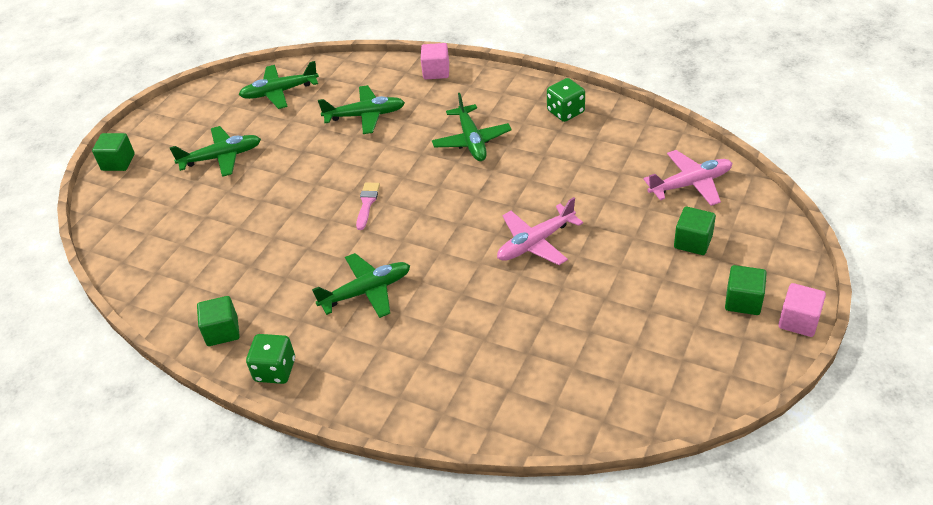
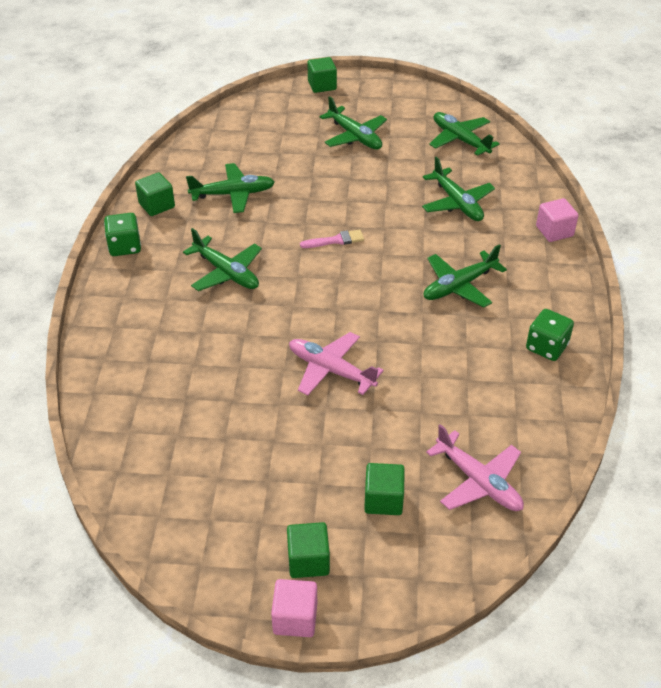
camera: 65 degrees right, 0 degrees up
none -> green plane [186,163,275,213]

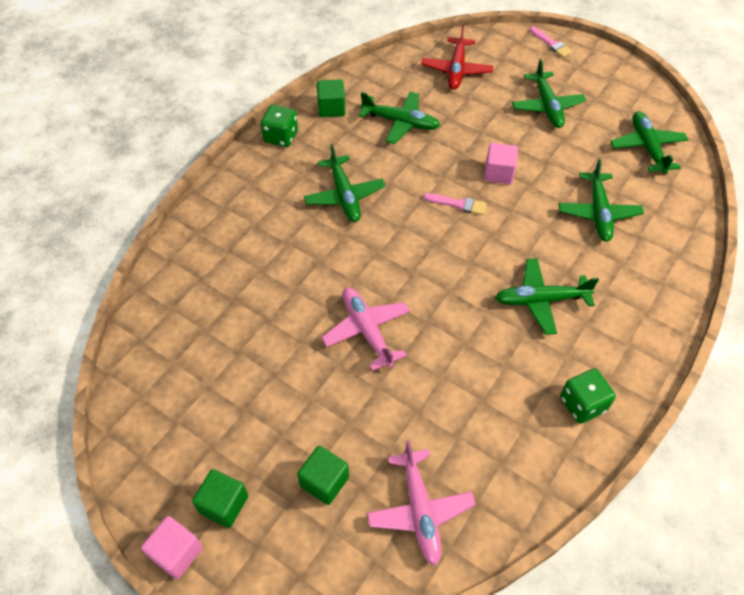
camera: 30 degrees right, 10 degrees up
green cube [308,57,337,93] -> pink brush [530,26,573,58]
pink cube [536,198,579,242] -> pink cube moved to [484,143,518,184]
none -> red plane [421,24,493,90]

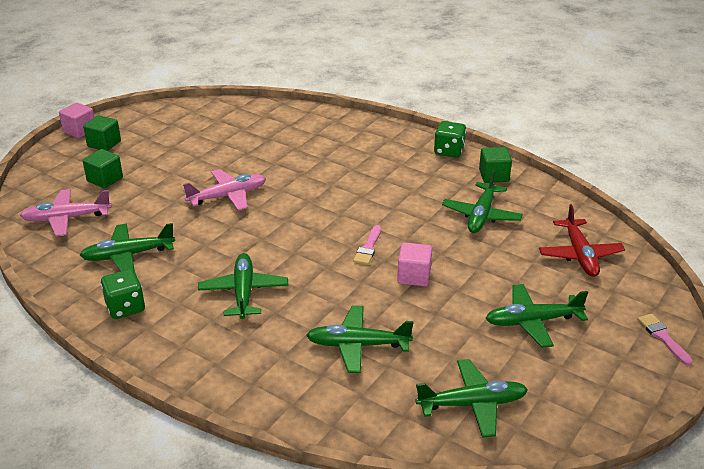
camera: 90 degrees right, 20 degrees down
green plane [304,144,385,222] -> green plane moved to [80,223,175,272]
red plane [421,24,493,90] -> red plane turned 105 degrees counterclockwise [539,204,625,277]
pink brush [530,26,573,58] -> pink brush turned 105 degrees clockwise [637,313,693,366]

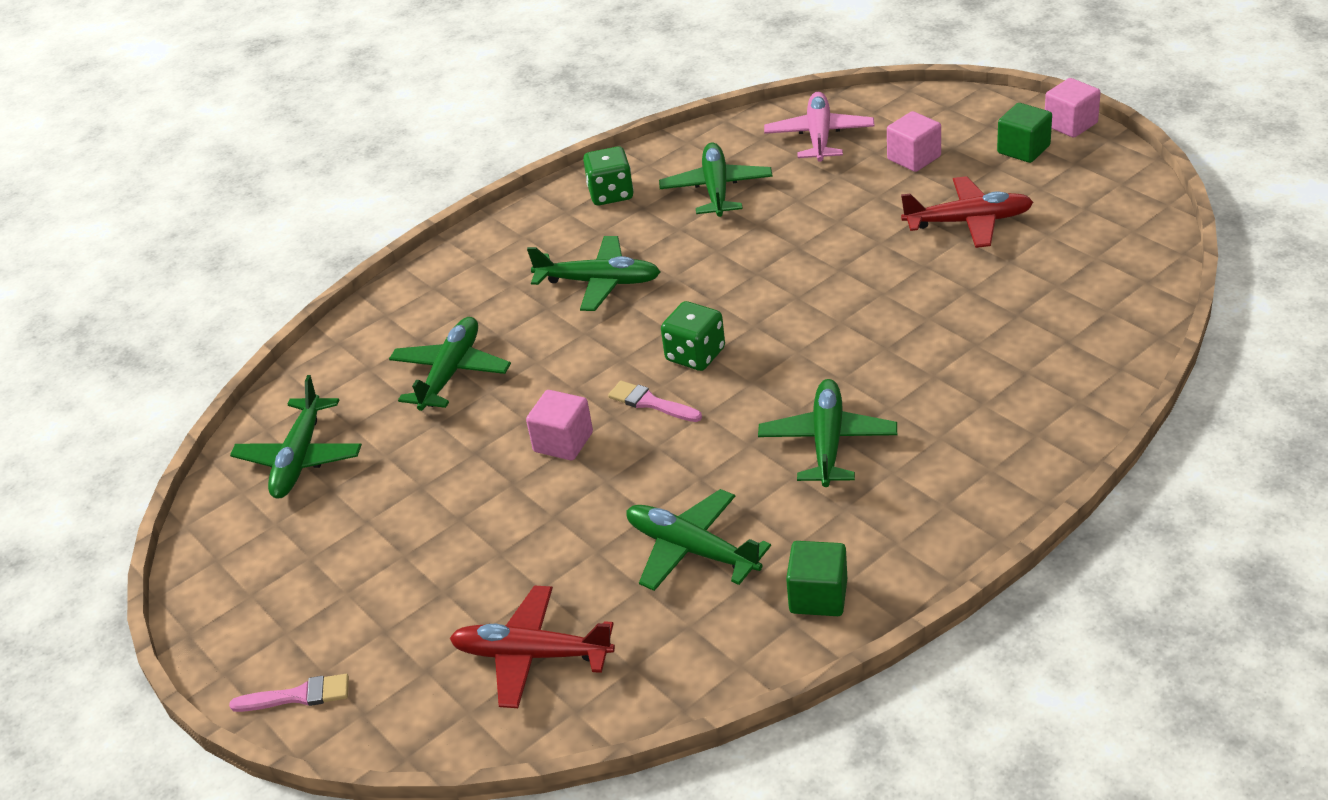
camera: 110 degrees right, 5 degrees up
green cube [83,149,123,188] -> pink cube [887,111,941,172]
pink plane [183,169,266,211] -> none
green dice [434,121,466,158] -> green dice moved to [661,301,725,371]
green plane [485,284,588,348] -> green plane moved to [758,379,897,487]
none -> red plane [901,176,1033,248]

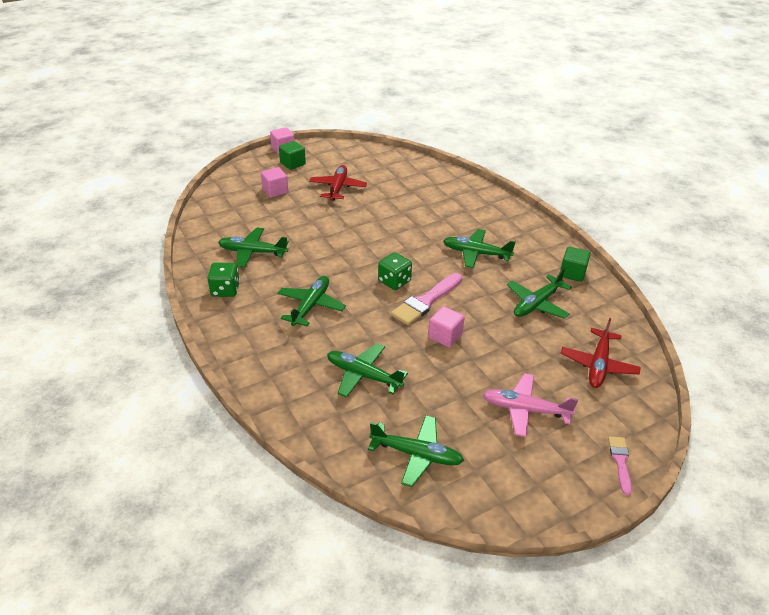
camera: 85 degrees left, 0 degrees up
pink brush [608,381,702,422] -> pink brush [391,273,462,325], size x1.75
pink plane [764,92,875,162] -> pink plane moved to [482,373,578,437]

